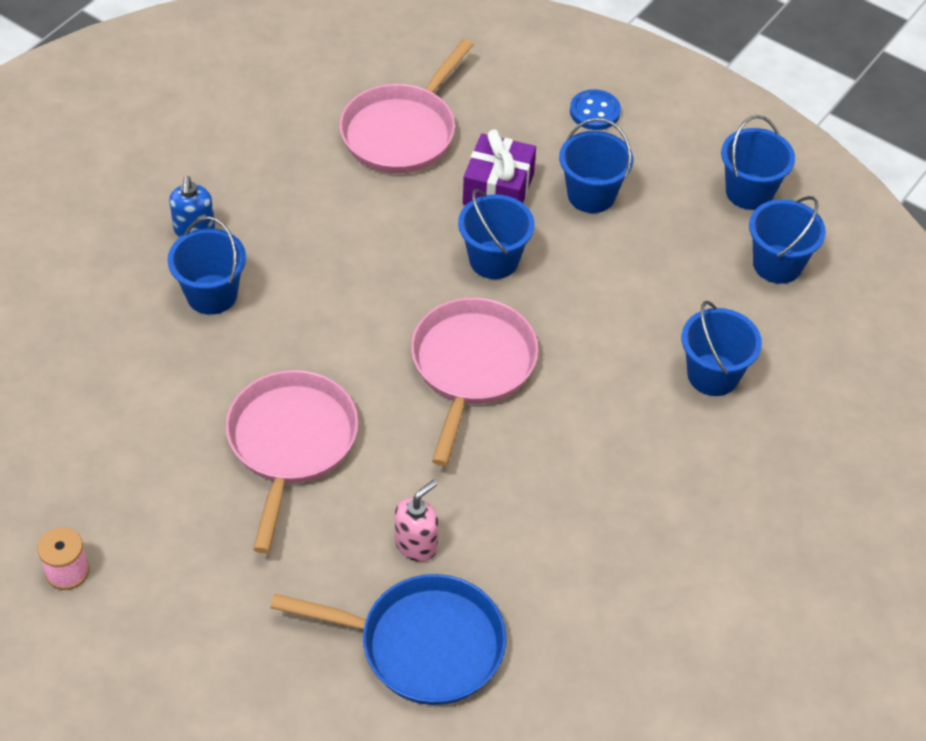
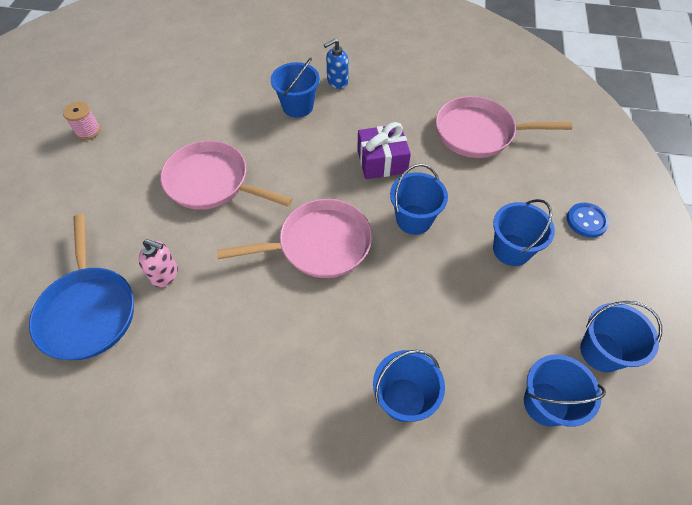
camera: 65 degrees right, 5 degrees up
pink pan [226,370,359,553] -> pink pan turned 135 degrees counterclockwise [160,141,293,210]
purple gift [463,129,536,205] -> purple gift moved to [357,122,411,179]

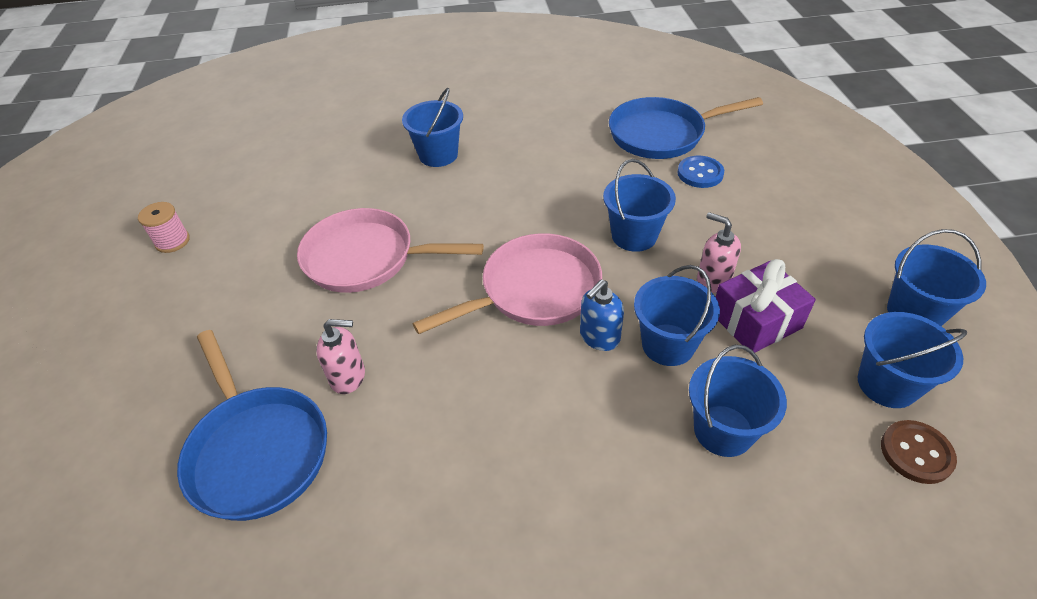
camera: 15 degrees left, 10 degrees down
blue soap dispenser [324,39,349,89] -> blue soap dispenser moved to [580,279,624,351]
purple gift [357,122,411,179] -> purple gift moved to [716,259,816,353]
pink pan [436,96,572,158] -> blue pan [609,97,763,159]
blue bucket [493,199,555,266] -> blue bucket moved to [634,265,720,366]
blue button [567,203,609,238] -> blue button moved to [677,156,724,188]
none -> pink soap dispenser [697,212,741,293]
none -> brown button [881,420,957,484]

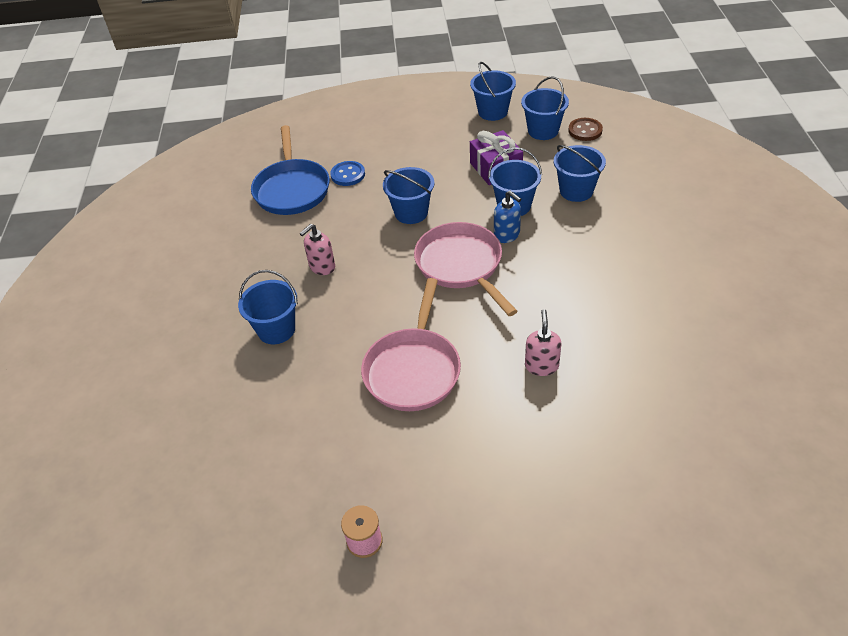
camera: 85 degrees left, 0 degrees up
blue pan [177,330,327,521] -> none
pink soap dispenser [697,212,741,293] -> pink soap dispenser moved to [299,224,335,275]

